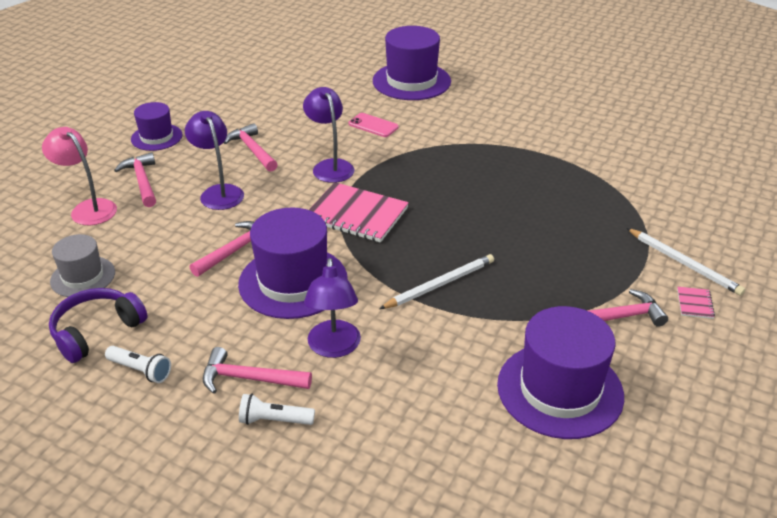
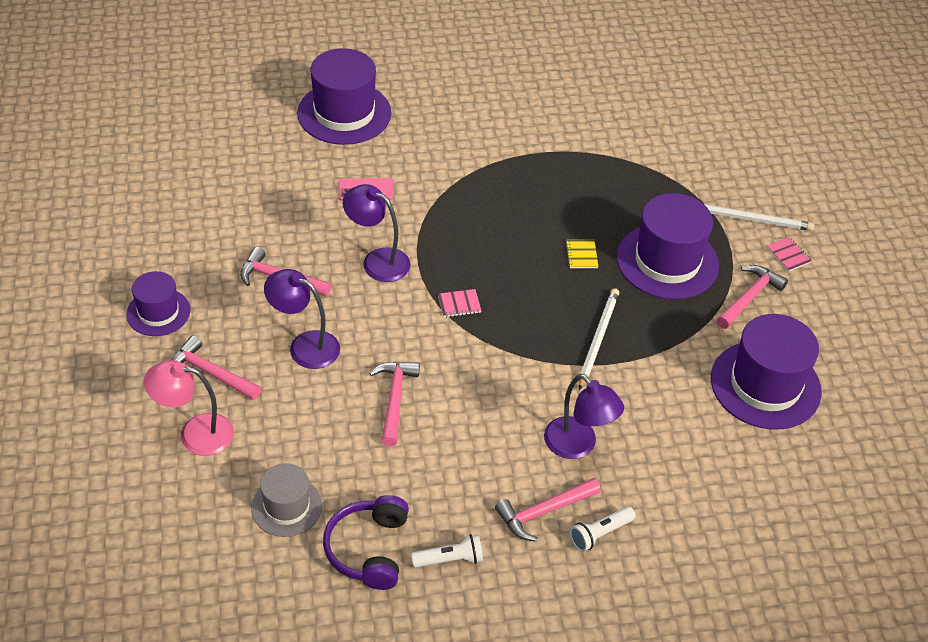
camera: 40 degrees left, 10 degrees up
purple hat [238,208,348,319] -> purple hat moved to [617,193,719,300]
pink notebook [309,182,409,243] -> pink notebook [438,289,482,317], size x0.42
none -> yellow notebook [565,239,598,268]

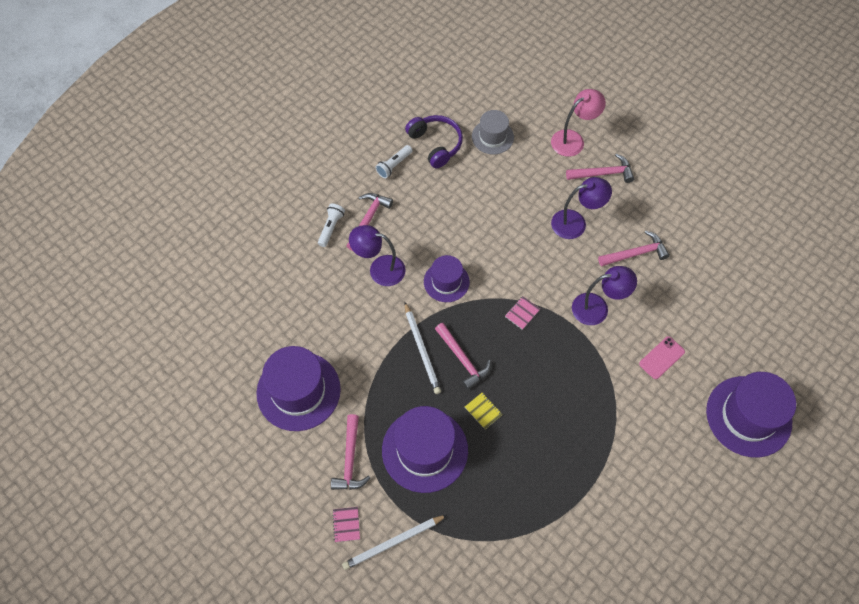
camera: 145 degrees right, 15 degrees up
purple hat [126,271,190,336] -> purple hat moved to [424,255,470,302]
pink hammer [369,362,420,446] -> pink hammer moved to [435,323,491,390]
pink notebook [767,237,812,271] -> pink notebook turned 60 degrees clockwise [332,507,360,542]

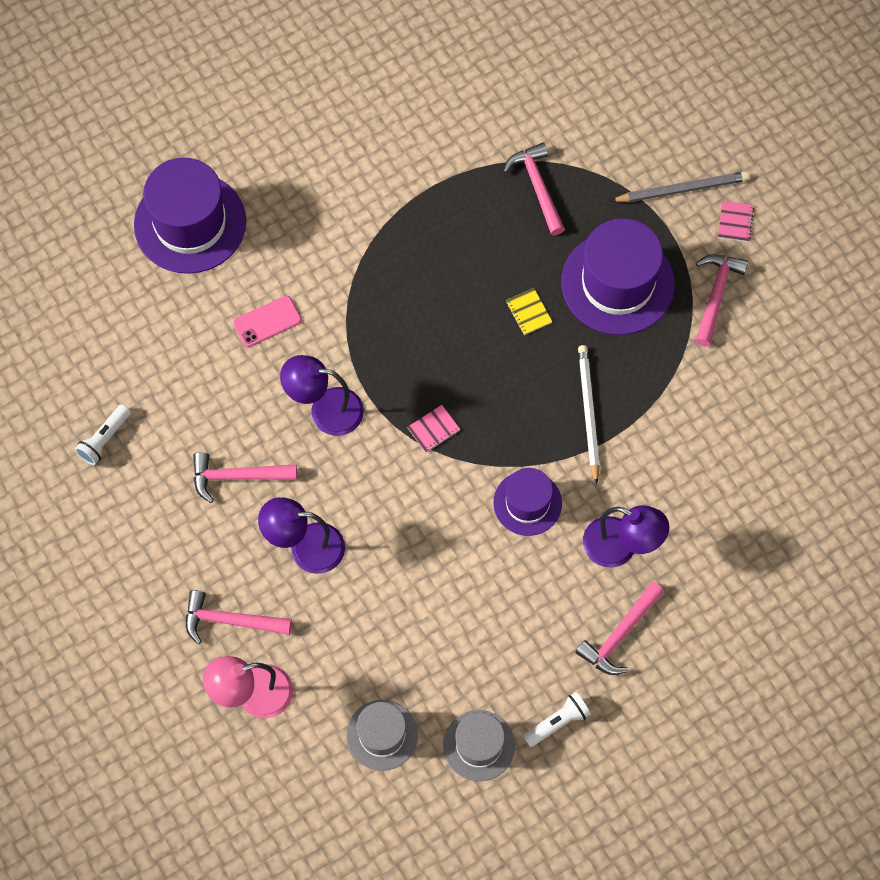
camera: 165 degrees left, 5 degrees up
purple hat [256,346,341,431] -> none
white flashlight [318,204,345,247] -> white flashlight moved to [75,404,131,465]
white pencil [342,515,447,570] -> grey pencil [610,171,750,202]
purple headphones [405,115,463,168] -> grey hat [443,710,515,781]
pink hammer [435,323,491,390] -> pink hammer moved to [503,142,565,235]

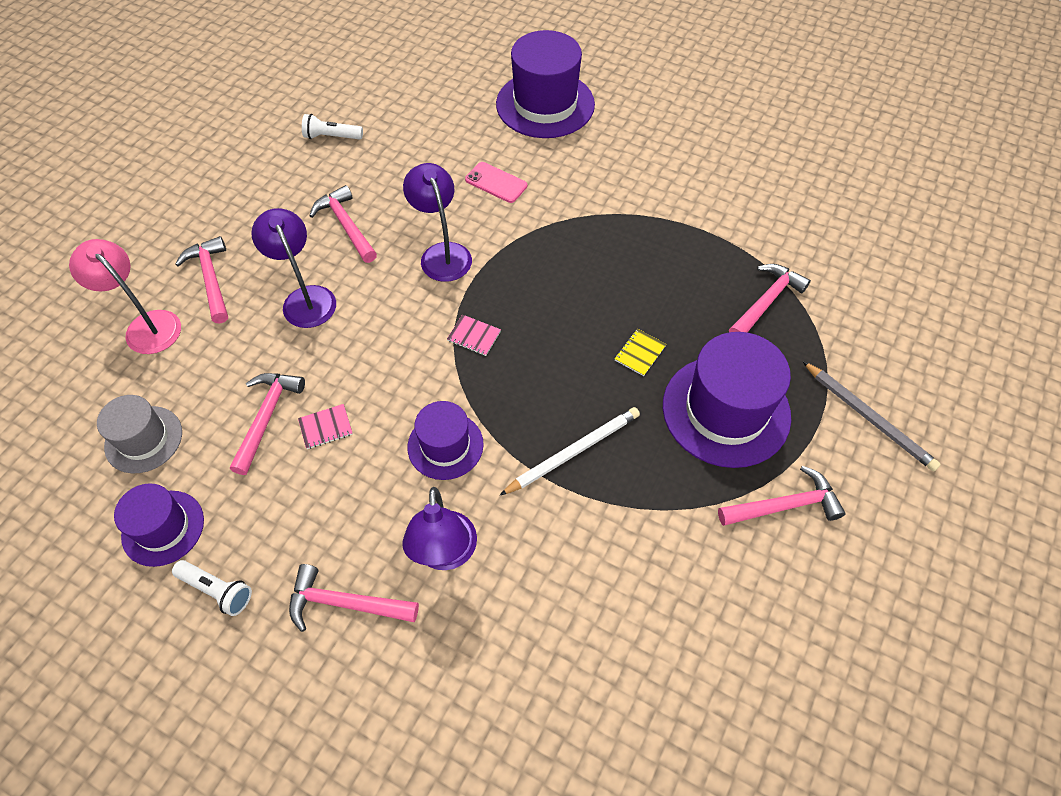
camera: 60 degrees right, 10 degrees down
grey hat [443,710,515,781] -> purple hat [114,483,204,567]
pink notebook [718,201,754,242] -> pink notebook moved to [298,404,353,449]
none -> pink hammer [230,373,305,475]

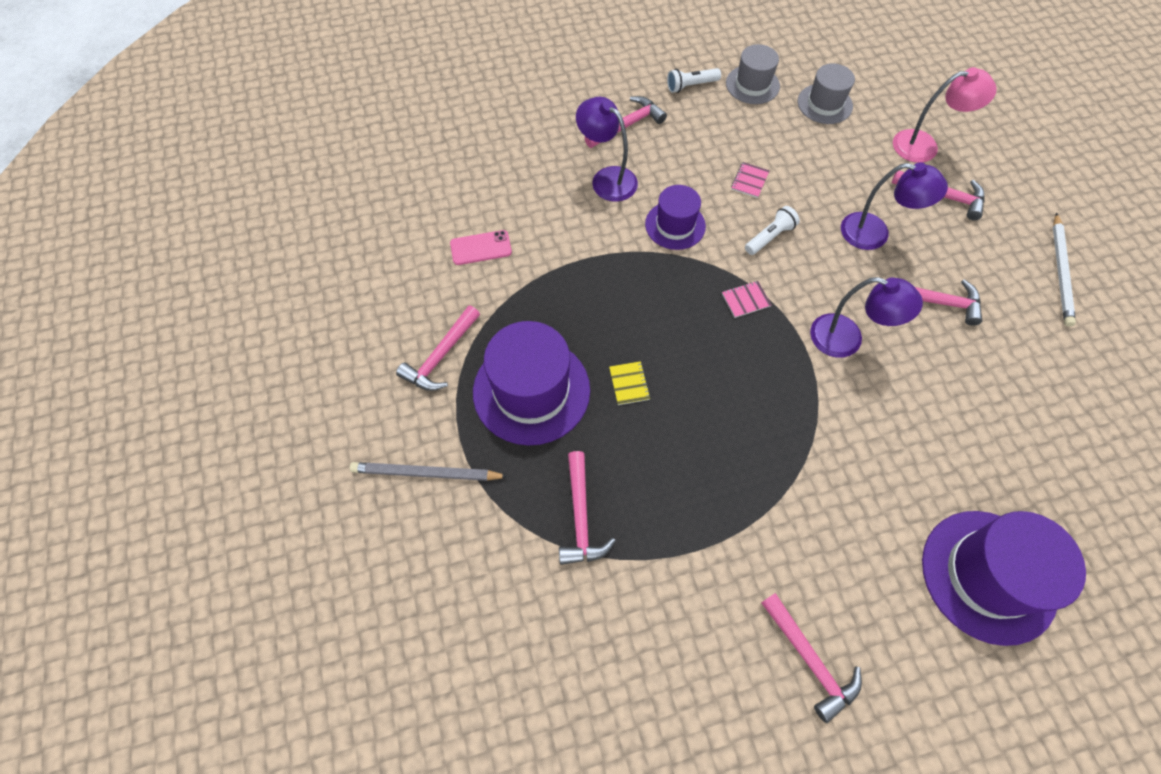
camera: 135 degrees right, 5 degrees up
purple hat [114,483,204,567] -> grey hat [726,44,780,104]
pink hammer [230,373,305,475] -> pink hammer moved to [761,593,862,723]
white flashlight [302,114,363,139] -> white flashlight moved to [745,206,800,255]
pink phone [465,162,528,203] -> pink phone moved to [450,230,512,265]
white pencil [500,407,640,495] -> white pencil moved to [1053,213,1076,327]

